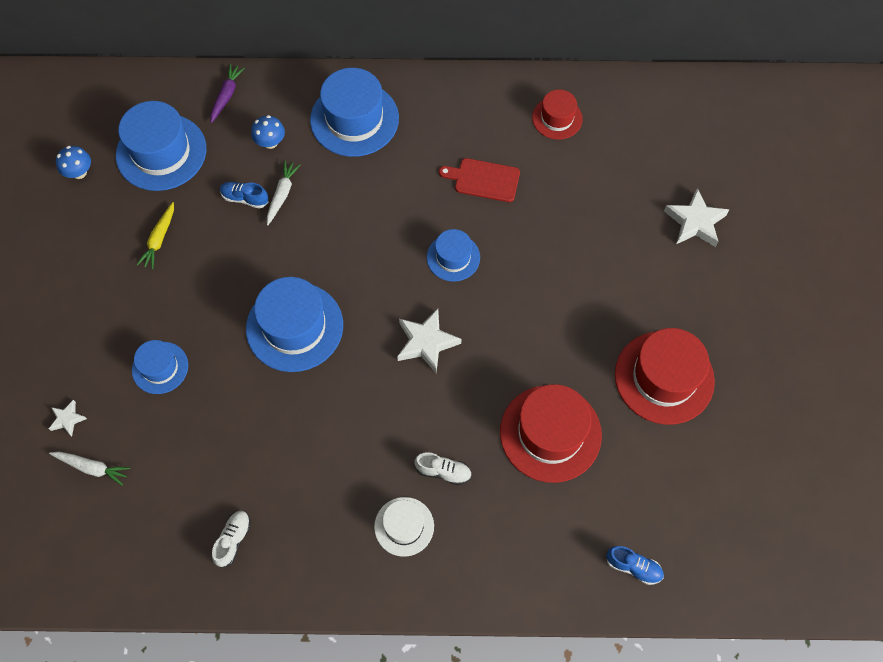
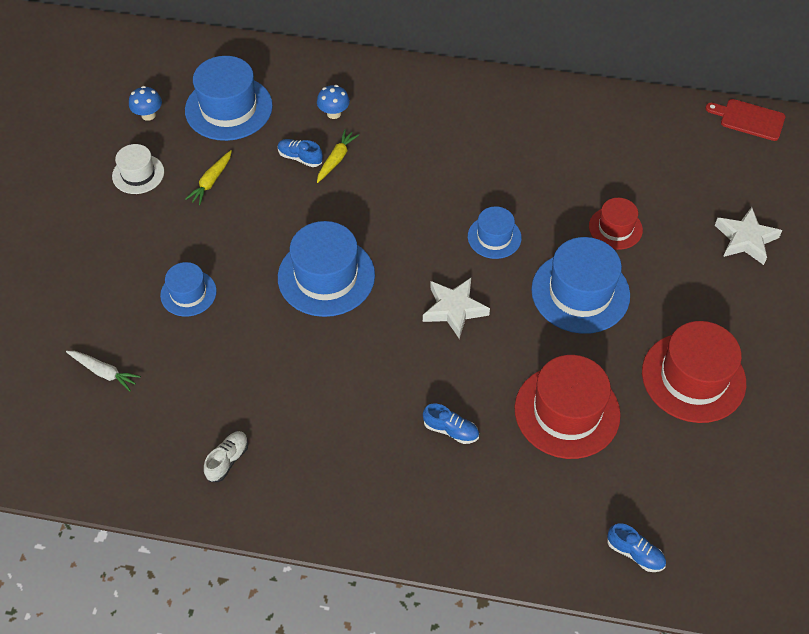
camera: 10 degrees right, 10 degrees down
white star [49,400,87,436] -> none
purple carrot [211,64,245,123] -> none
white carrot [267,161,301,225] -> yellow carrot [317,129,359,183]
blue hat [310,68,399,157] -> blue hat moved to [531,237,630,334]
white hat [374,497,434,557] -> white hat moved to [112,144,164,194]
white shoe [414,452,472,485] -> blue shoe [423,403,479,444]
red cutting board [439,158,520,202] -> red cutting board moved to [705,99,785,141]
red hat [532,90,583,140] -> red hat moved to [589,198,643,250]

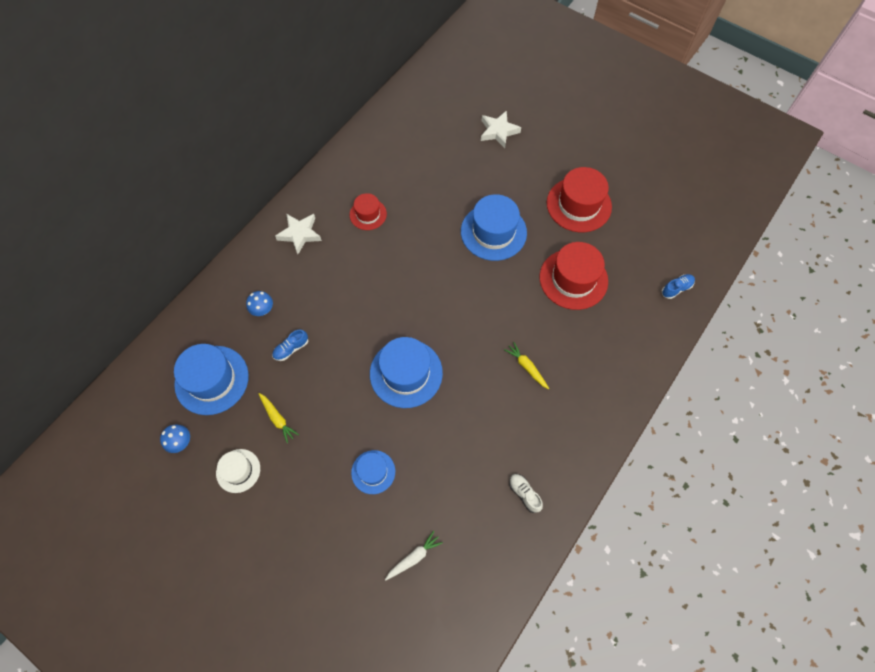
camera: 65 degrees left, 10 degrees up
yellow carrot [317,129,359,183] -> yellow carrot moved to [504,342,549,389]
white star [423,278,490,339] -> white star moved to [275,214,322,254]
blue shoe [423,403,479,444] -> none
blue hat [468,206,522,259] -> none
red hat [589,198,643,250] -> red hat moved to [350,193,387,230]
red cutting board [705,99,785,141] -> none

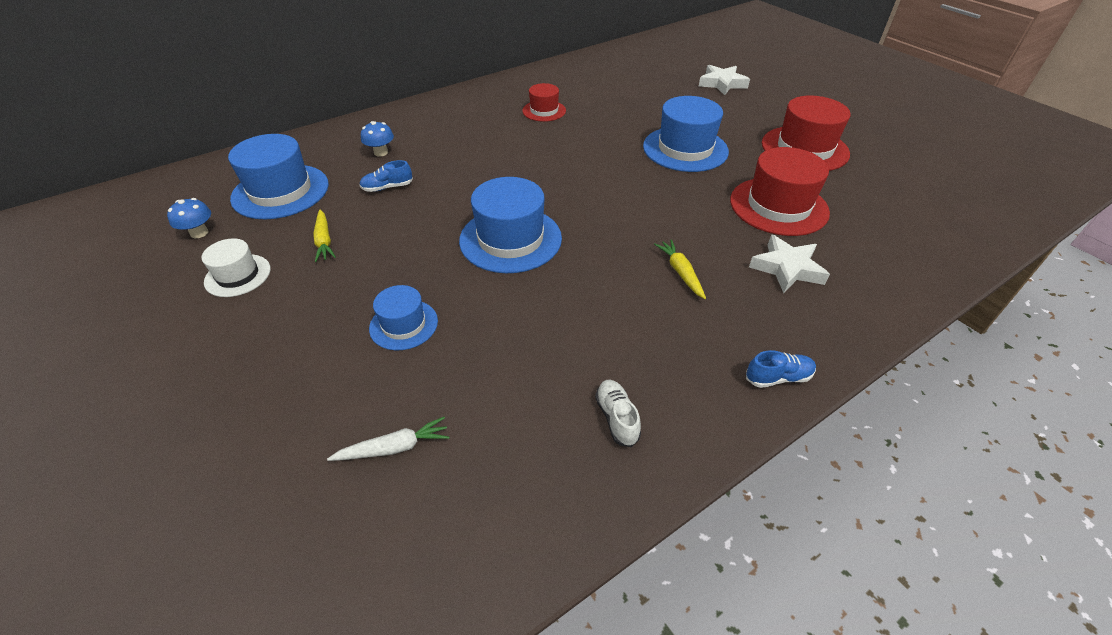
camera: 20 degrees right, 20 degrees down
white star [275,214,322,254] -> white star moved to [749,235,830,293]
blue shoe [662,274,695,299] -> blue shoe moved to [746,350,816,388]

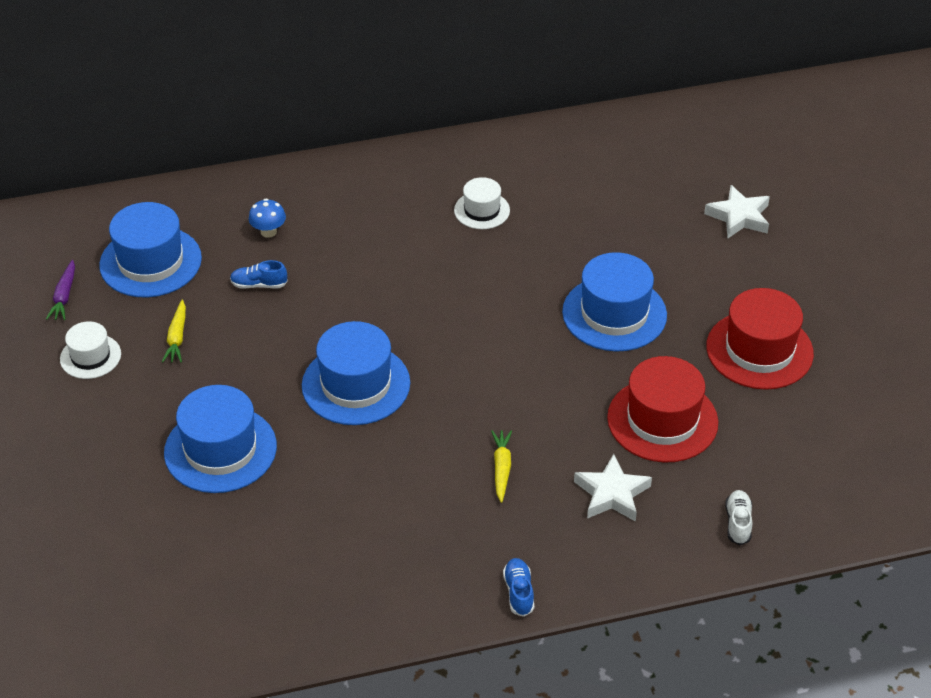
camera: 20 degrees right, 0 degrees up
blue mushroom [167,198,211,238] -> purple carrot [46,260,75,320]
white carrot [327,417,449,461] -> none
blue hat [369,285,438,350] -> blue hat [164,385,277,493], size x1.76
red hat [522,83,566,122] -> white hat [454,177,510,229]
white shoe [595,380,641,447] -> white shoe moved to [725,490,752,545]
blue shoe [746,350,816,388] -> blue shoe turned 105 degrees counterclockwise [503,558,534,617]

